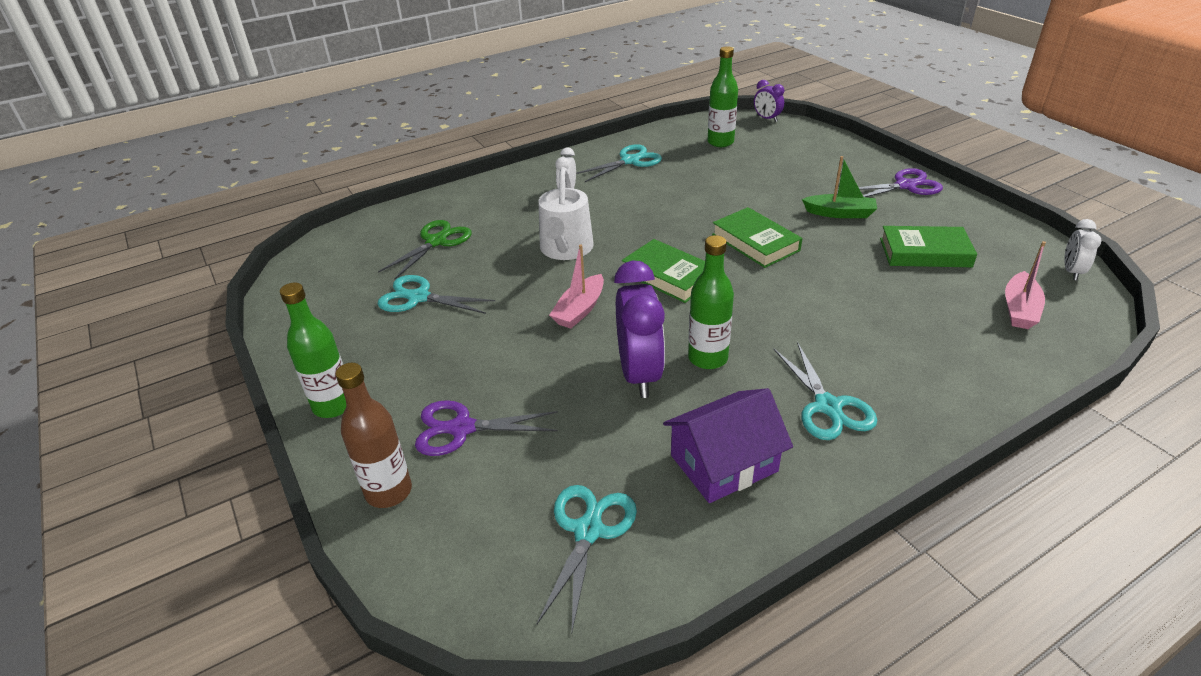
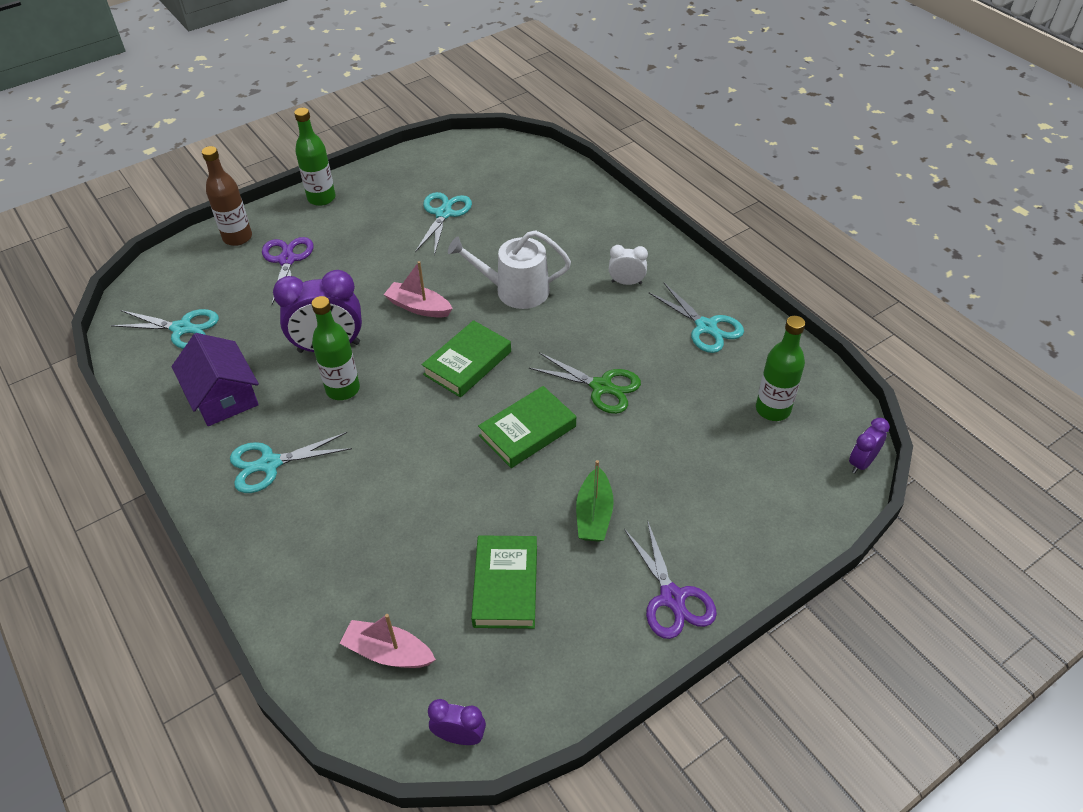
camera: 85 degrees right, 10 degrees up
green scissors [378,220,472,279] -> green scissors moved to [529,352,641,414]
white clock [1064,219,1102,280] -> purple clock [428,699,486,745]

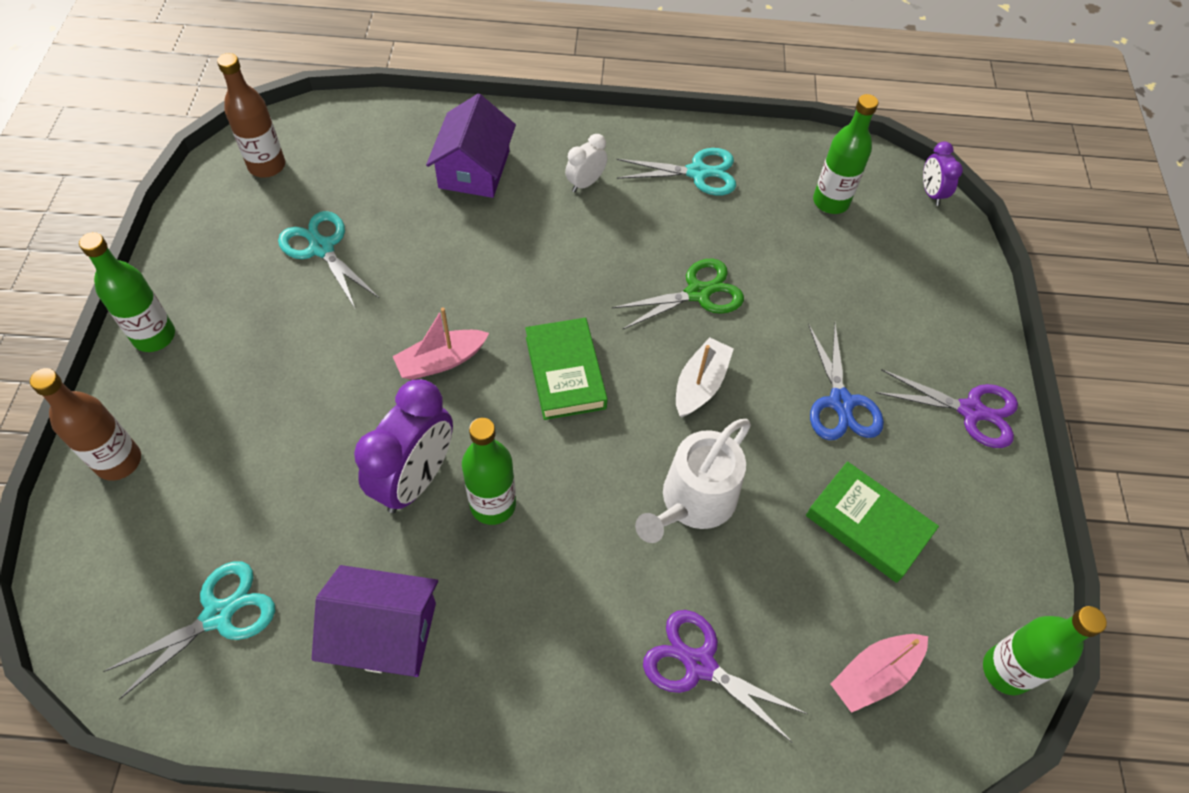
camera: 55 degrees left, 10 degrees up
turquoise scissors [230,432,352,493] -> none
purple scissors [262,237,313,304] -> purple scissors moved to [643,610,807,743]
purple clock [428,699,486,745] -> green bottle [983,606,1107,695]
white watering can [448,230,571,309] -> white watering can moved to [635,419,751,543]
green book [478,386,576,468] -> white boat [676,337,734,418]
green boat [576,460,614,542] -> blue scissors [808,324,884,440]
none -> brown bottle [217,53,285,178]
none -> purple house [426,94,516,198]

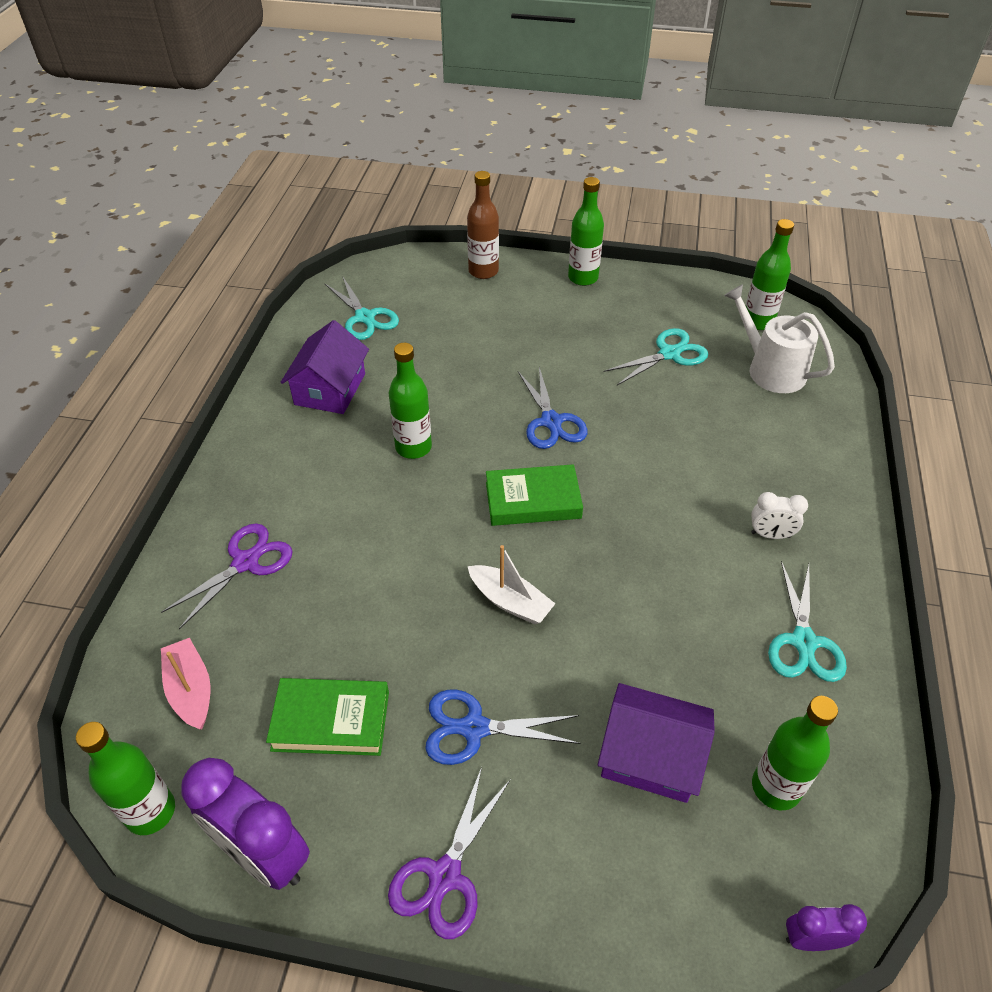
camera: 100 degrees right, 10 degrees down
brown bottle [217,53,285,178] -> green bottle [746,219,794,330]
purple clock [354,379,453,513] -> purple clock moved to [182,758,310,890]
pink boat [393,308,489,380] -> blue scissors [518,367,588,449]
purple house [426,94,516,198] -> purple house moved to [598,683,715,803]
white clock [565,134,607,192] -> white clock turned 135 degrees clockwise [751,492,808,539]
green scissors [612,259,744,330] -> none
white watering can [635,419,751,543] -> white watering can moved to [724,284,835,393]
green book [806,461,939,583] -> green book turned 45 degrees clockwise [266,678,389,756]

